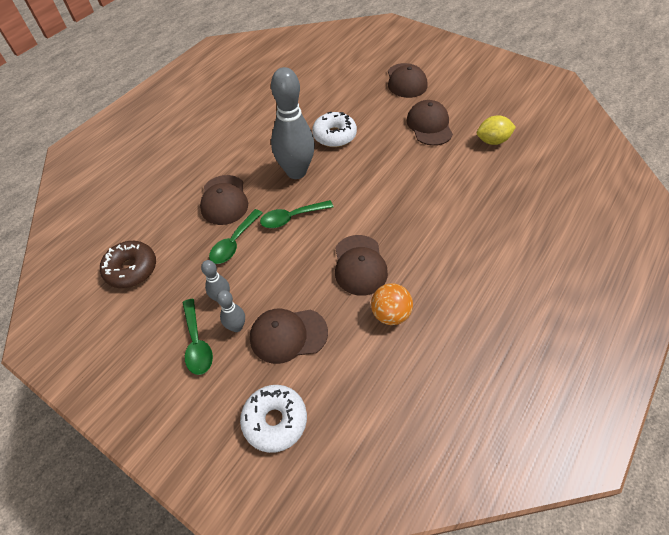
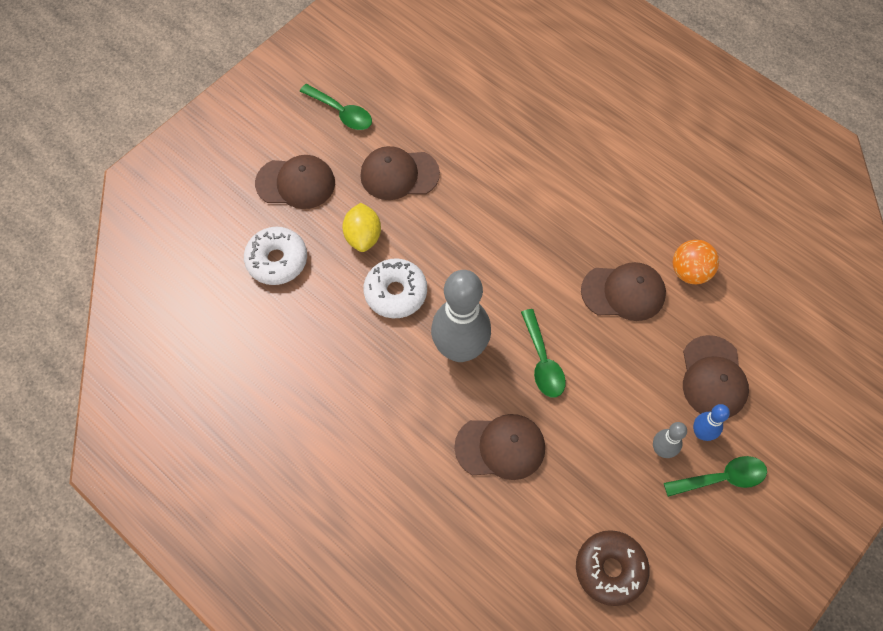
camera: 85 degrees left, 10 degrees up
green spoon [209,209,262,264] -> green spoon moved to [300,84,372,130]
grey bowling pin [217,290,245,332] -> blue bowling pin [693,404,730,441]
white donut [240,385,307,453] -> white donut moved to [244,227,307,285]
yellow lemon [477,115,516,145] -> yellow lemon moved to [342,203,381,252]

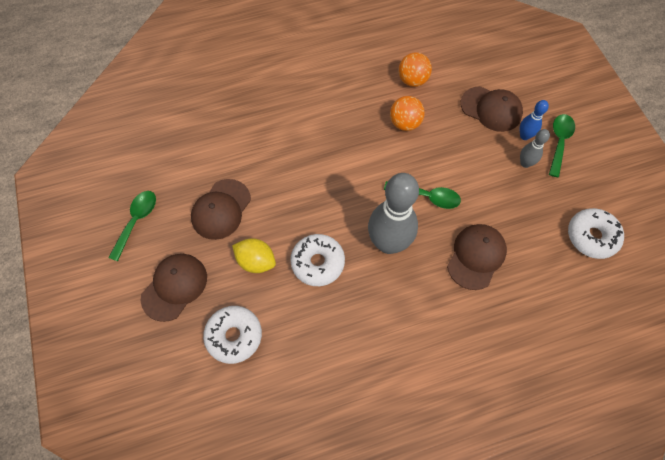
camera: 60 degrees left, 0 degrees up
green spoon [300,84,372,130] -> green spoon turned 45 degrees counterclockwise [108,191,156,261]
brown donut [576,530,650,606] -> white donut [568,208,624,259]
brown cap [581,262,666,321] -> orange ball [390,96,425,131]

